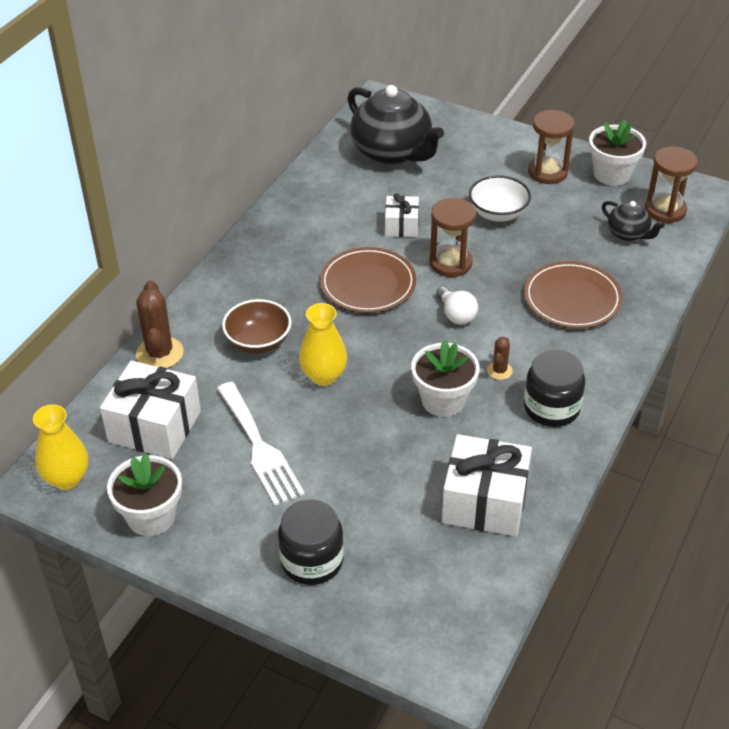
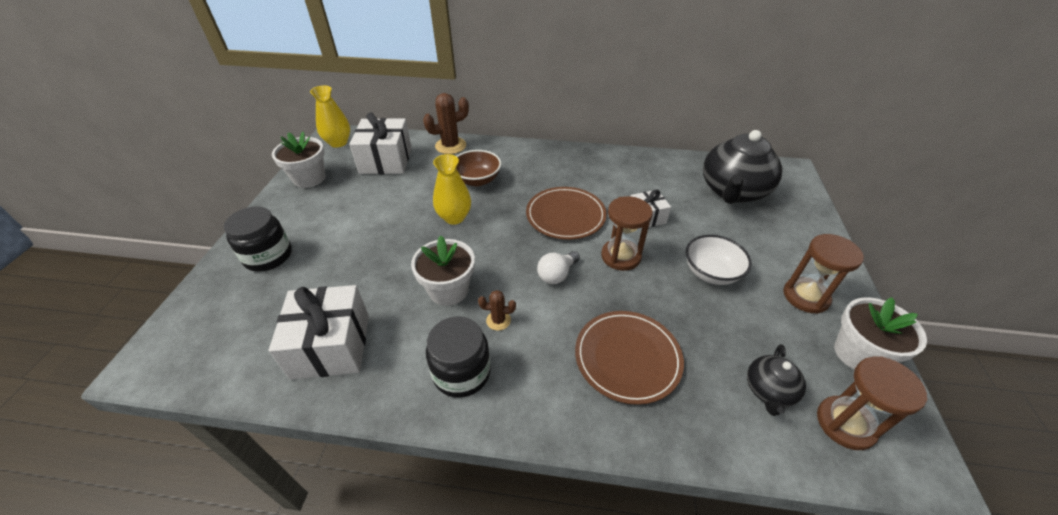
camera: 70 degrees right, 0 degrees up
white fork [217,382,305,506] -> none

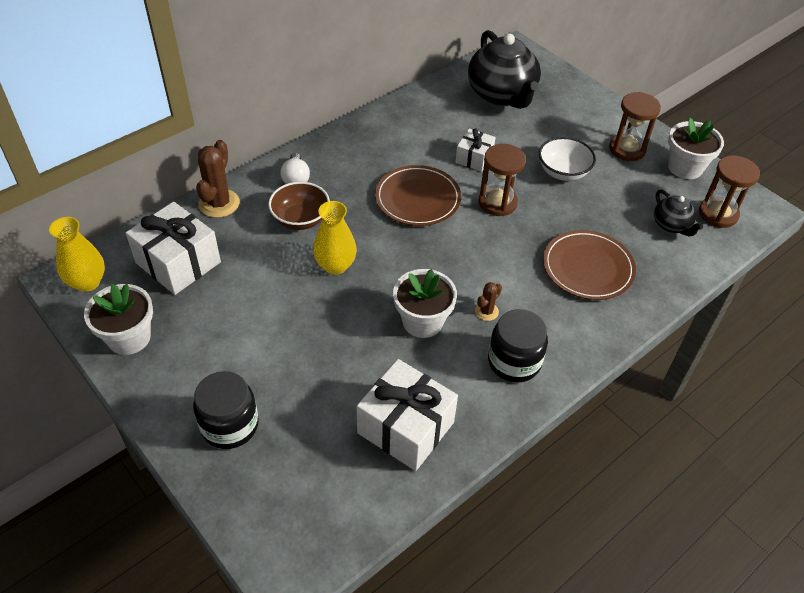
camera: 50 degrees left, 5 degrees up
white light bulb [537,251,580,284] -> white light bulb moved to [281,153,310,184]

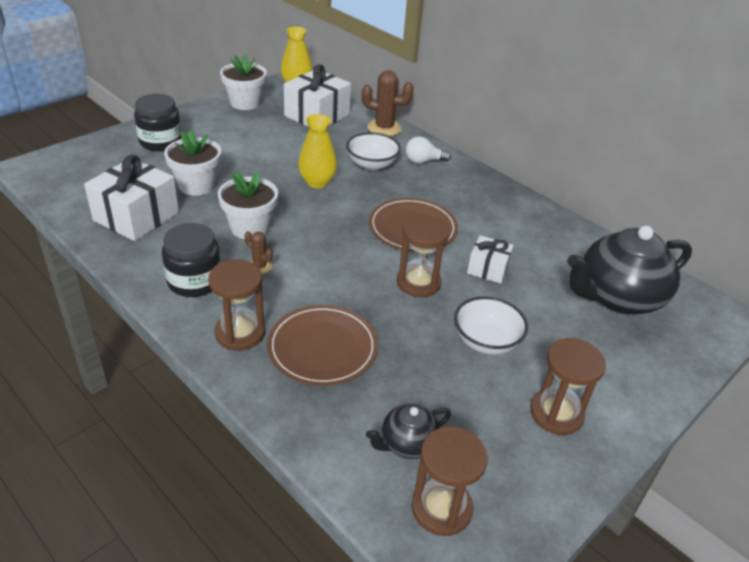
camera: 85 degrees right, 10 degrees down
brown bowl [268,182,330,230] -> white bowl [346,132,401,171]
white flower pot [668,118,724,179] -> white flower pot moved to [164,130,221,196]
none -> brown hourglass [208,259,265,351]

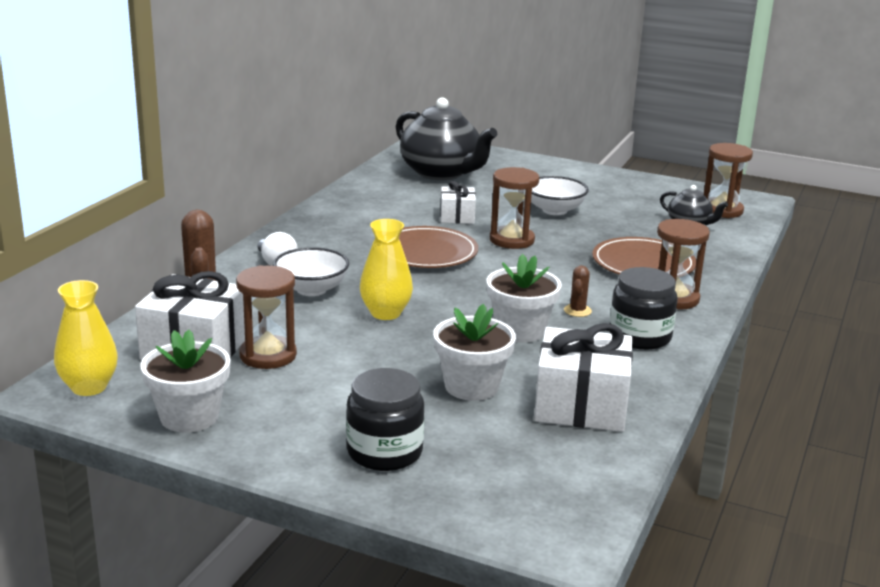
camera: 110 degrees left, 15 degrees down
brown hourglass [530,338,606,435] -> brown hourglass moved to [236,265,297,369]

